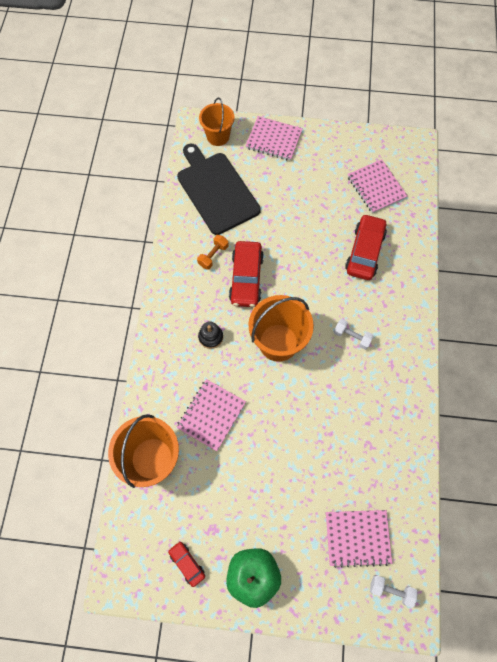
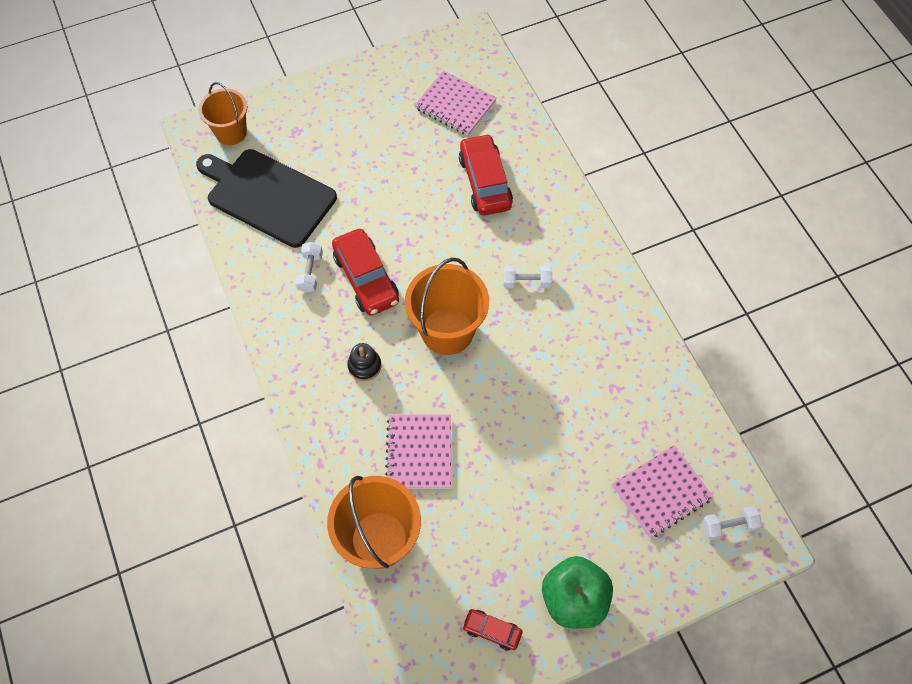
camera: 30 degrees left, 5 degrees down
orange dumbbell [197,235,228,270] -> white dumbbell [295,242,323,293]
pink notebook [246,116,303,161] -> none

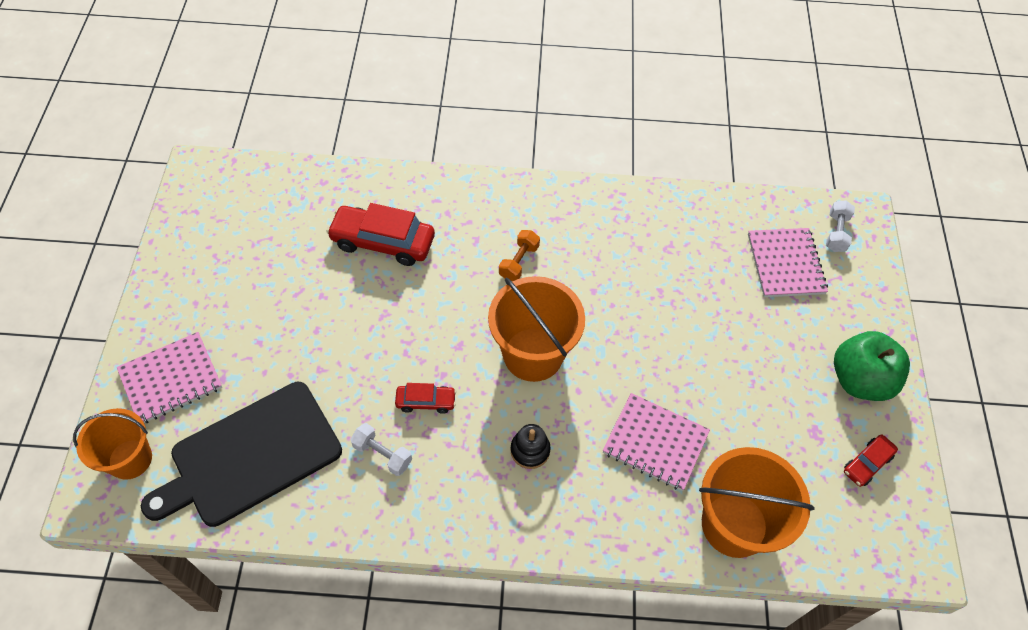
camera: 65 degrees left, 5 degrees down
red car [332,229,399,316] -> red car [395,383,456,414], size x0.52
pink notebook [414,70,497,136] -> pink notebook moved to [117,332,222,423]
white dumbbell [503,265,552,288] -> orange dumbbell [499,230,540,281]

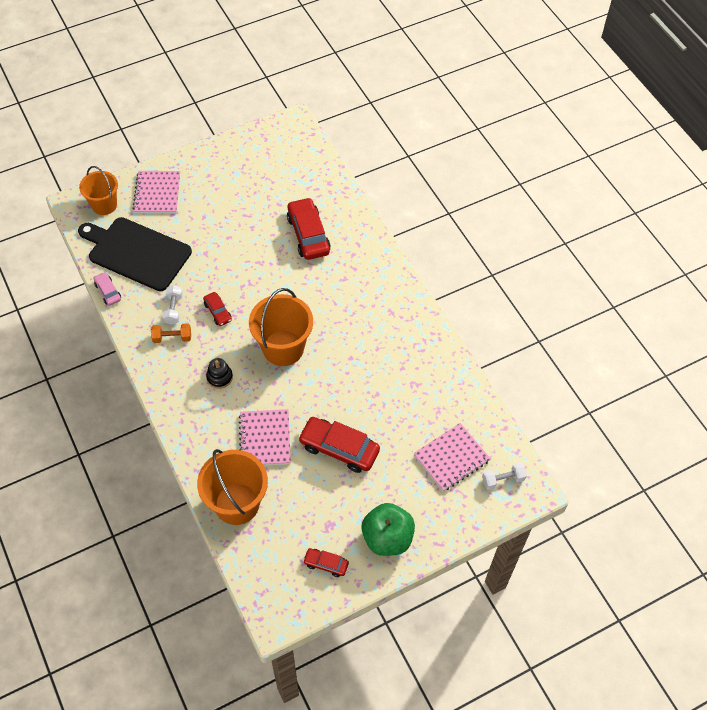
camera: 60 degrees right, 0 degrees up
pink notebook [117,332,222,423] -> pink notebook turned 60 degrees clockwise [133,171,180,213]
orange dumbbell [499,230,540,281] -> orange dumbbell moved to [151,323,191,343]
none -> pink car [94,272,121,306]
none -> red car [298,417,380,473]

